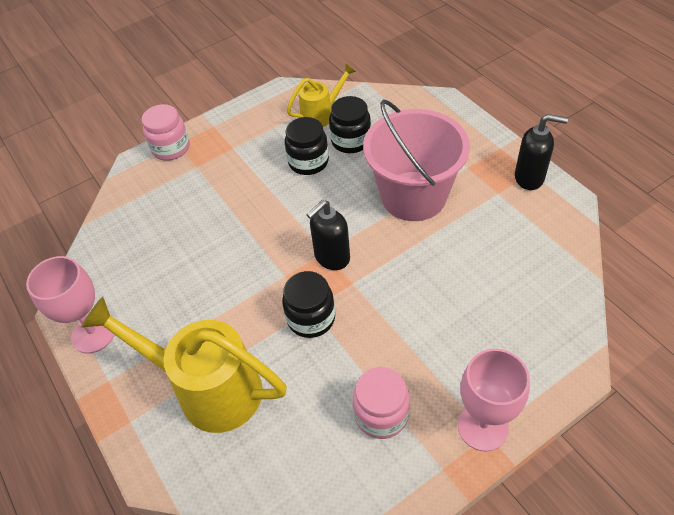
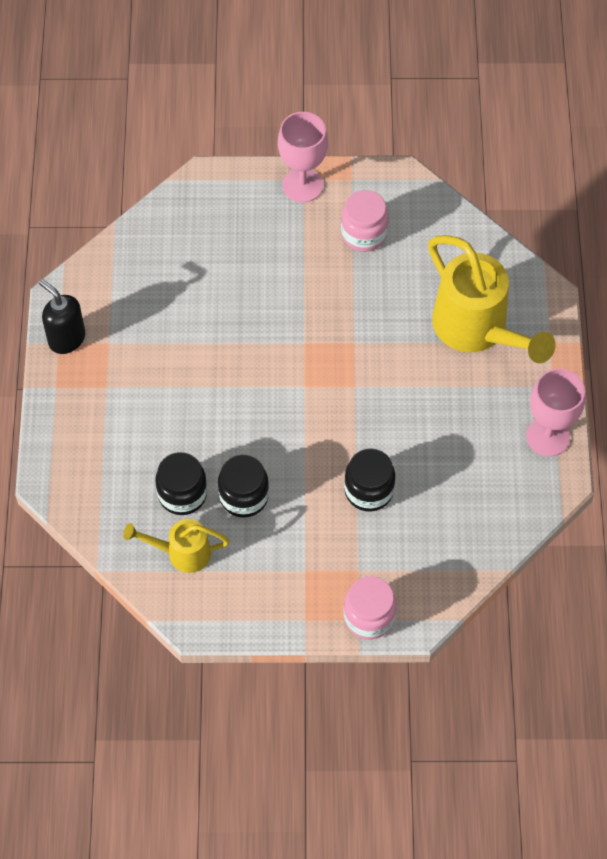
camera: 150 degrees left, 10 degrees up
black jar [282,271,335,338] -> black jar moved to [344,448,395,512]
black soap dispenser [307,200,350,270] -> none
pink bucket [363,99,470,221] -> none

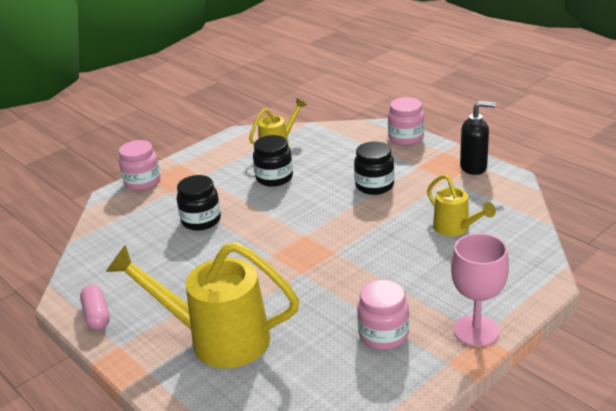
camera: 140 degrees right, 30 degrees down
black jar [155,452,207,515] -> black jar moved to [354,142,394,195]
pink goblet [526,369,585,457] -> pink capsule [80,285,110,330]
none -> pink jar [388,97,425,145]
none -> yellow watering can [427,174,496,236]

